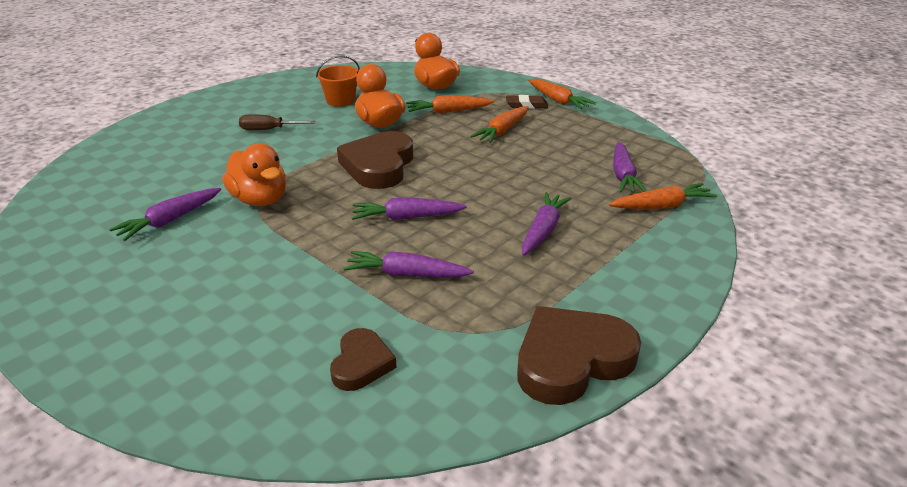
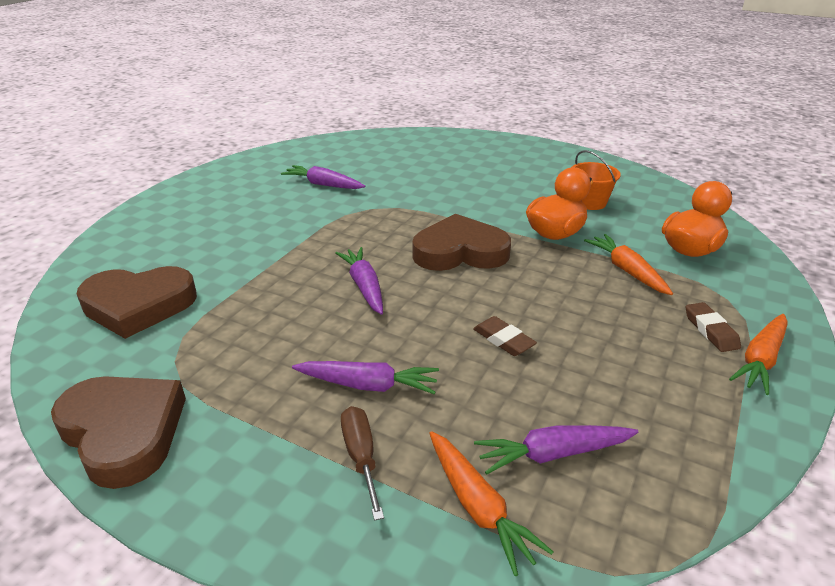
camera: 75 degrees right, 0 degrees up
orange duck [222,143,286,206] -> none
brown screwdriver [239,114,315,130] -> brown screwdriver moved to [341,406,384,521]
brown heart [330,328,397,391] -> brown heart [77,266,197,339], size x1.77
purple carrot [343,251,474,277] -> none
orange carrot [470,106,529,143] -> none
none -> brown eraser [473,316,537,356]

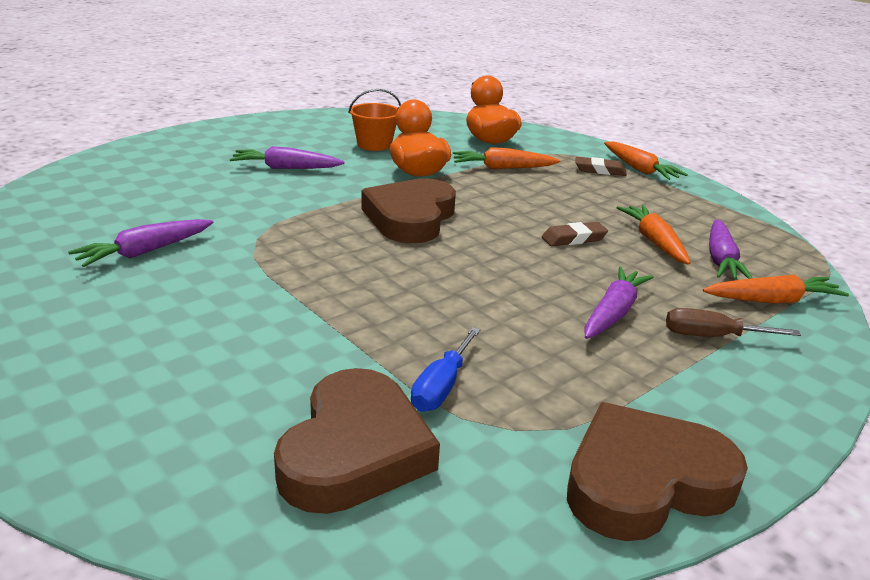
camera: 70 degrees left, 5 degrees down
purple carrot [335,247,383,315] -> purple carrot moved to [230,146,345,169]
none -> blue screwdriver [411,327,480,412]
none -> orange carrot [616,205,691,265]

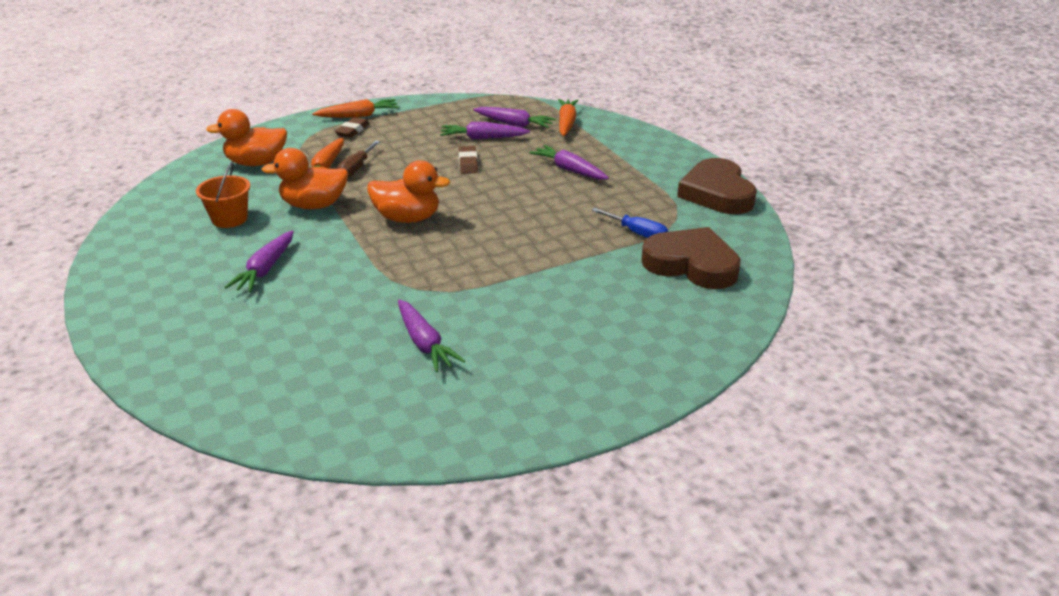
camera: 75 degrees left, 5 degrees up
brown heart [361,178,456,243] -> orange duck [367,160,450,223]
orange carrot [616,205,691,265] -> purple carrot [440,122,530,140]
brown screwdriver [666,308,801,337] -> brown screwdriver moved to [337,141,380,177]

